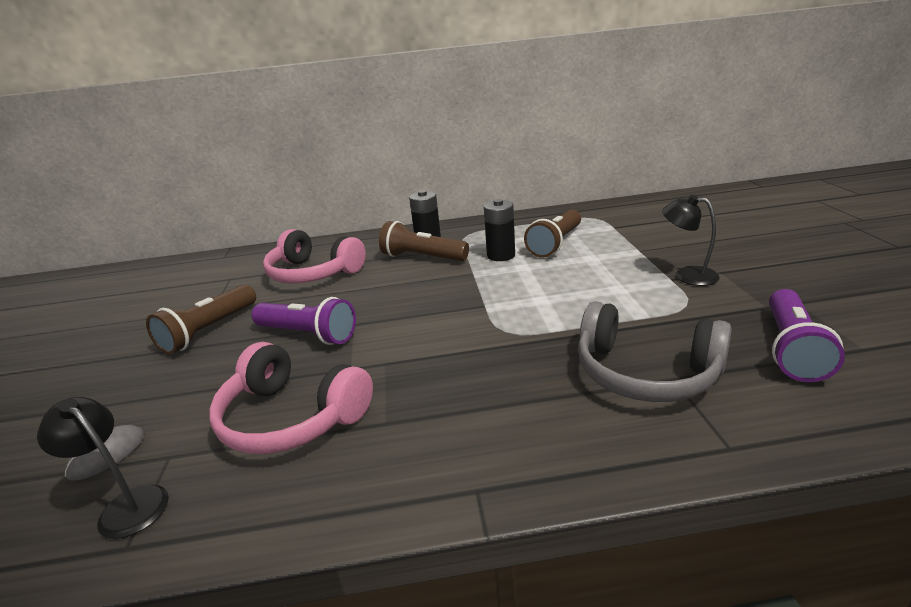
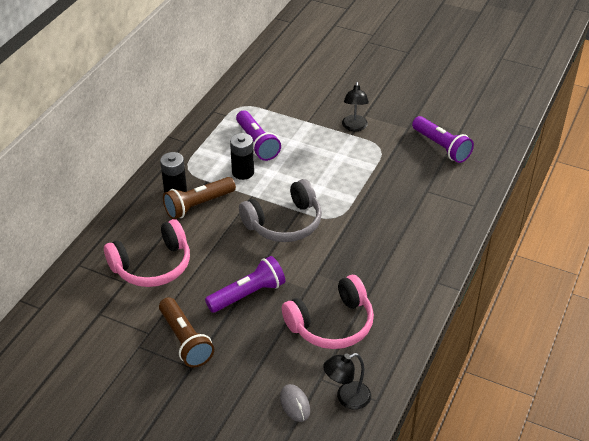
camera: 60 degrees left, 15 degrees up
brown flashlight [524,209,581,258] -> purple flashlight [236,111,281,161]
grey headphones [578,301,732,402] -> grey headphones moved to [239,179,322,242]
black lamp [662,195,720,286] -> black lamp turned 60 degrees counterclockwise [342,82,369,131]

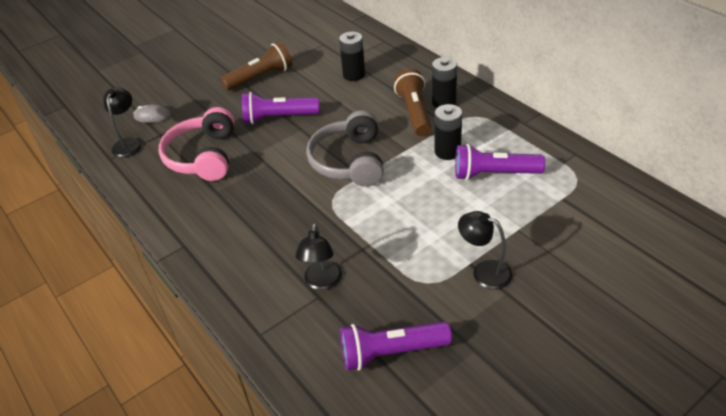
camera: 120 degrees right, 0 degrees up
pink headphones [104,219,190,287] -> black battery [339,32,365,81]
brown flashlight [159,297,214,368] -> brown flashlight turned 150 degrees clockwise [221,41,292,91]
purple flashlight [205,256,285,313] -> purple flashlight turned 90 degrees clockwise [242,92,319,124]
none -> black lamp [295,224,342,290]

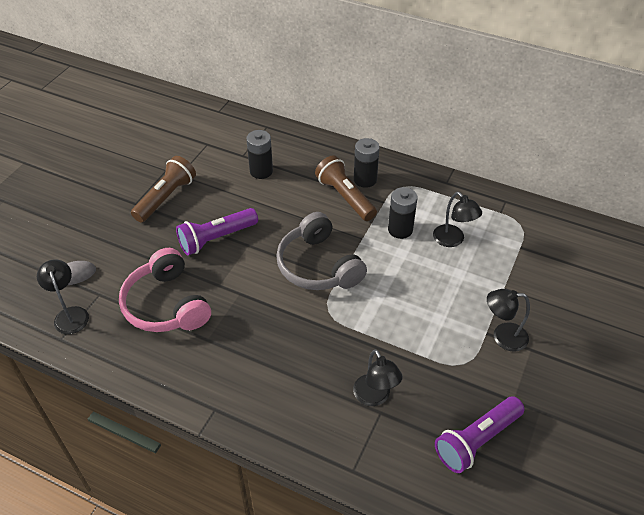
camera: 30 degrees left, 5 degrees up
purple flashlight [455,144,545,180] -> black lamp [433,192,482,247]

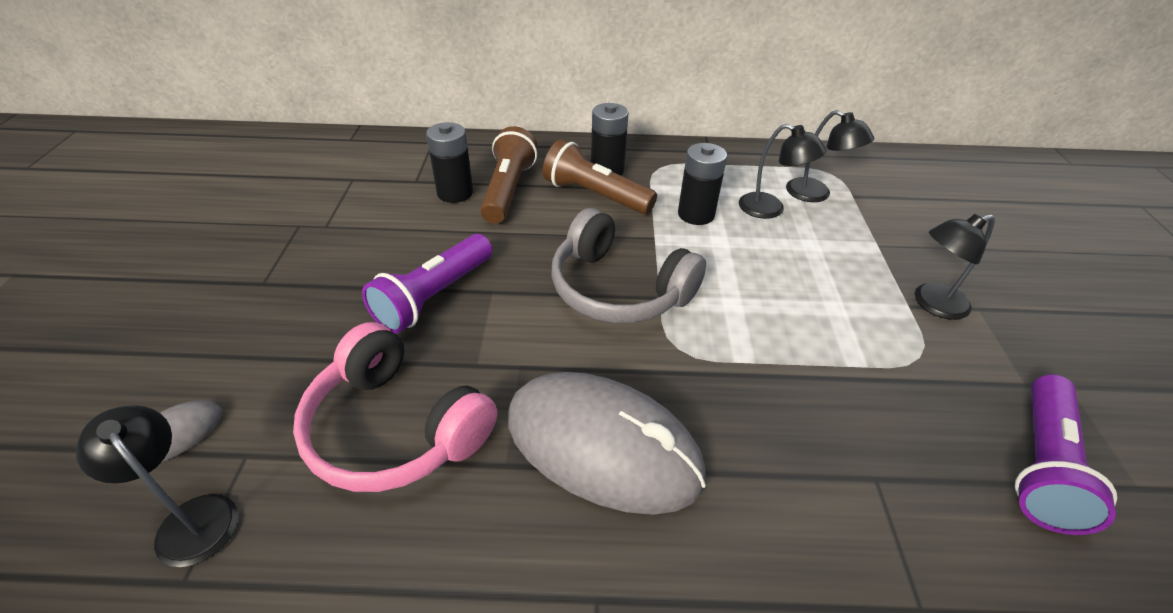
camera: 25 degrees left, 5 degrees down
brown flashlight [131,156,196,223] -> brown flashlight moved to [480,126,538,224]
black lamp [353,349,403,406] -> black lamp moved to [786,110,874,202]
none -> grey mouse [508,372,706,515]

